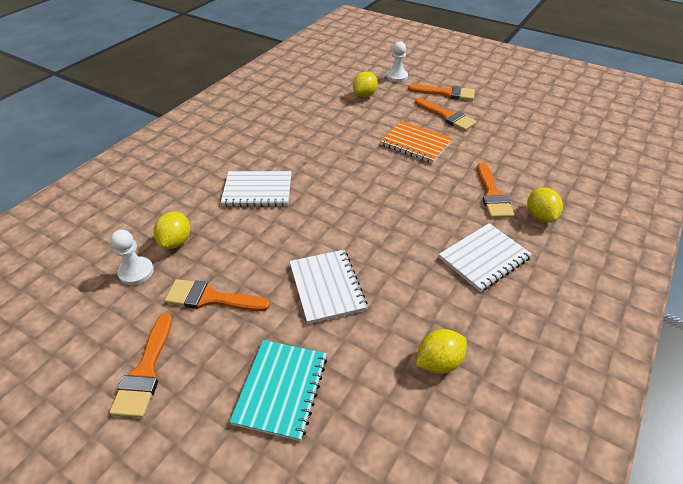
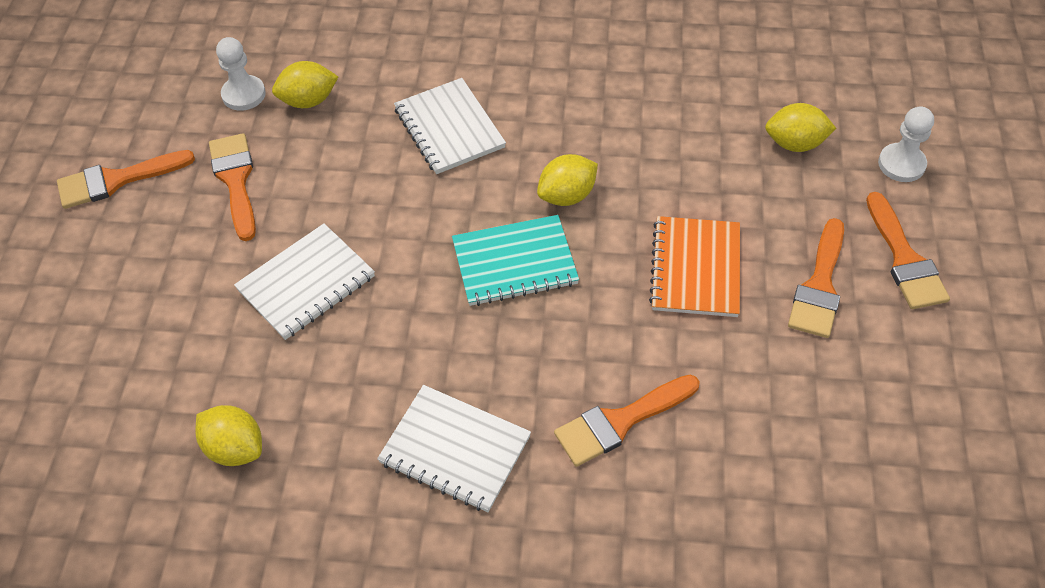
camera: 65 degrees right, 10 degrees up
turquoise notebook [230,340,327,441] -> turquoise notebook moved to [452,215,579,306]
yellow lemon [527,188,563,223] -> yellow lemon moved to [537,154,598,206]

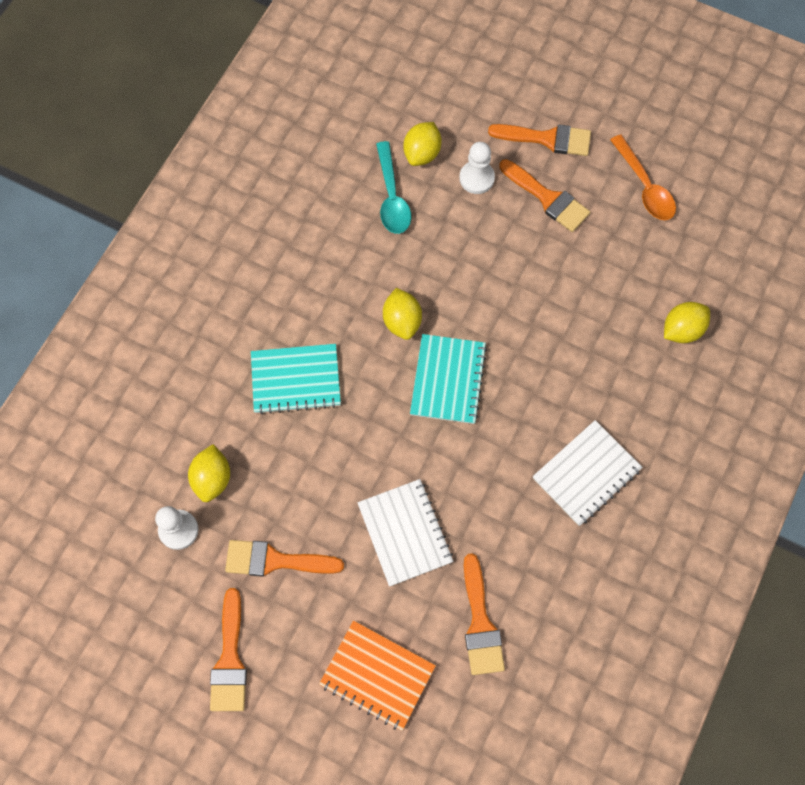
camera: 70 degrees left, 15 degrees up
yellow lemon [195,405,262,466] -> yellow lemon moved to [664,302,710,343]
white notebook [394,78,506,174] -> turquoise notebook [251,344,341,414]
orange brush [554,375,700,467] -> orange brush moved to [464,553,505,675]
orange notebook [649,216,740,317] -> orange notebook moved to [319,620,436,731]
white pawn [878,106,934,182] -> white pawn moved to [459,142,495,194]
none -> turquoise spoon [376,141,411,234]
none -> orange spoon [610,134,676,220]

